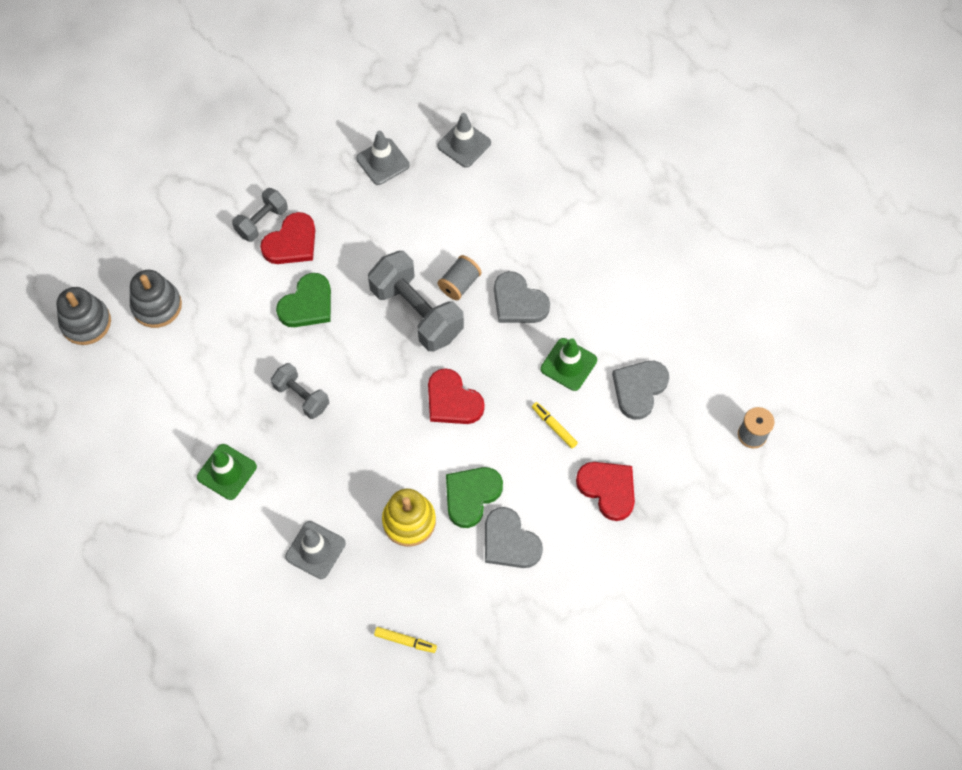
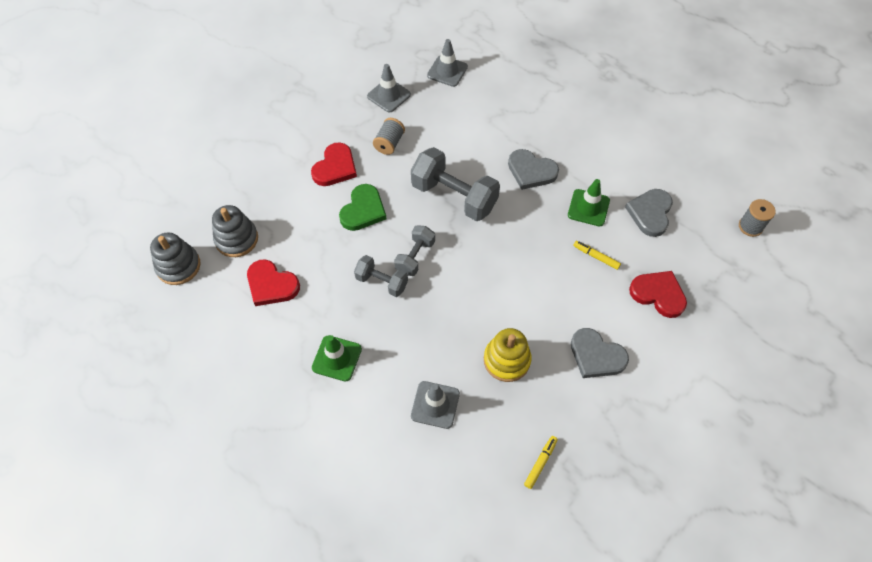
camera: 15 degrees left, 5 degrees down
grey dumbbell [232,188,288,242] -> grey dumbbell moved to [394,225,435,276]
yellow marker [374,627,437,653] -> yellow marker turned 60 degrees counterclockwise [524,436,558,489]
red heart [428,368,485,424] -> red heart moved to [247,260,300,306]
grey spool [438,255,481,300] -> grey spool moved to [373,118,405,155]
green heart [446,467,503,528] -> none

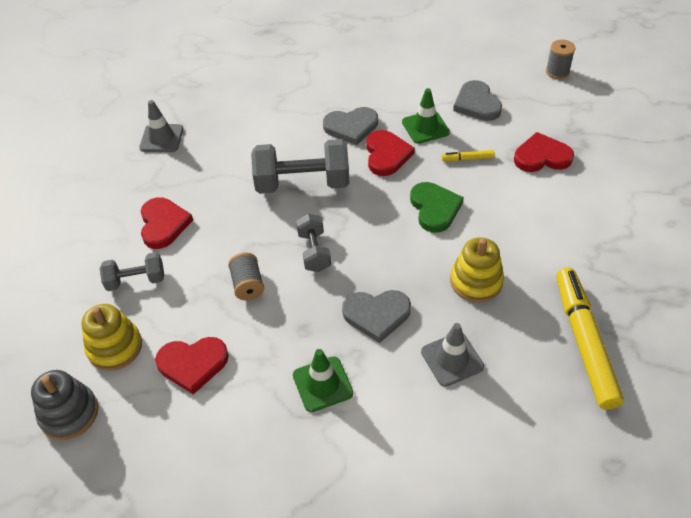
camera: 35 degrees left, 10 degrees down
grey stacking toy [212,205,258,257] -> yellow stacking toy [82,304,142,371]
green heart [339,184,386,231] -> green heart moved to [410,182,464,233]
grey dumbbell [354,255,408,297] -> grey dumbbell moved to [100,252,164,291]
grey spool [373,118,405,155] -> grey spool moved to [228,252,264,300]
grey traffic cone [427,39,468,87] -> none
yellow marker [524,436,558,489] -> yellow marker [556,268,624,410], size x2.43
grey heart [571,328,629,378] -> grey heart moved to [342,290,411,343]
none -> red heart [366,130,415,176]

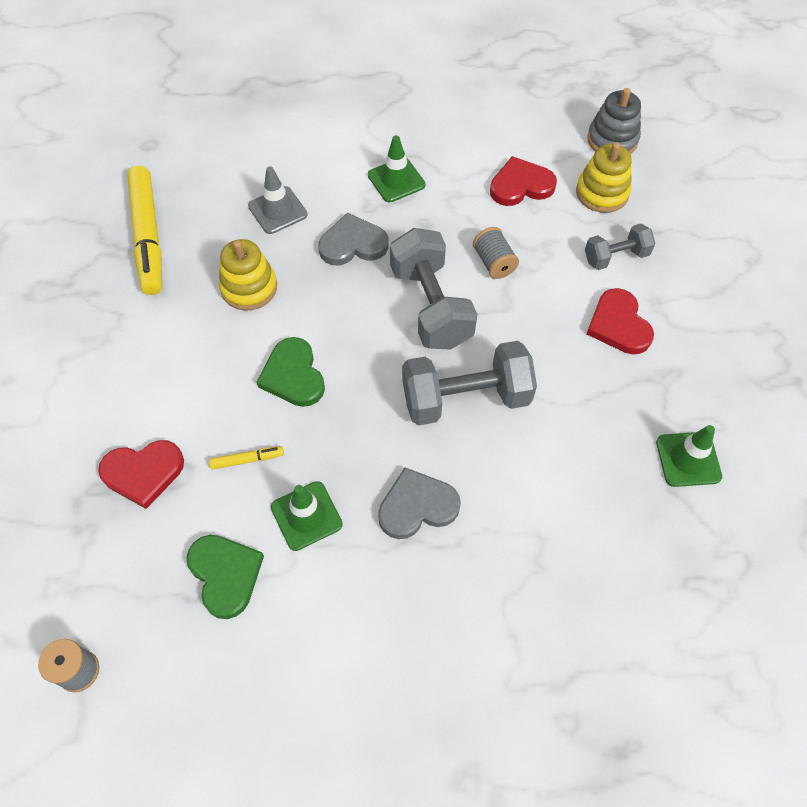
camera: 170 degrees right, 10 degrees up
grey traffic cone [139,100,184,152] -> green traffic cone [656,425,722,487]
grey dumbbell [296,213,331,272] -> grey dumbbell [390,228,477,349], size x1.78
red heart [366,130,415,176] -> none
grey heart [453,80,502,121] -> green heart [186,535,264,619]

